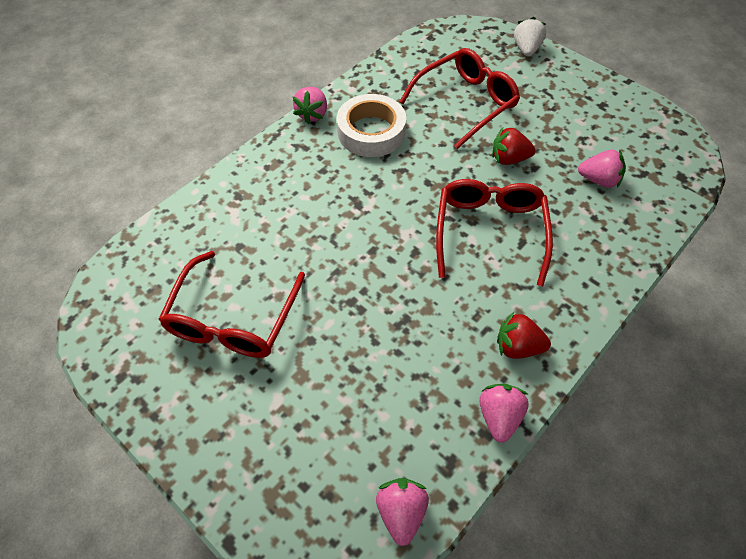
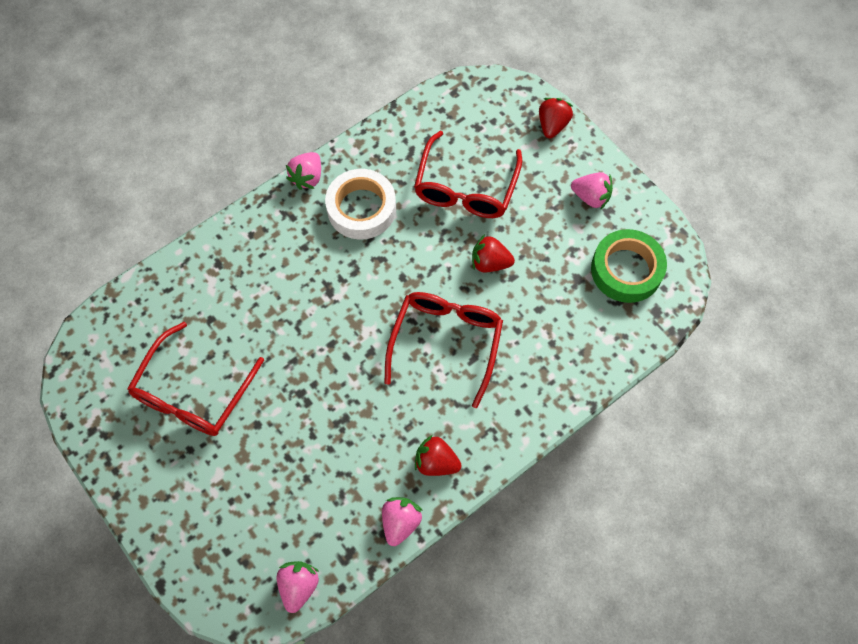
camera: 10 degrees right, 10 degrees up
red glasses [399,48,520,149] -> red glasses turned 135 degrees clockwise [414,131,522,218]
white strawberry [514,17,546,56] -> red strawberry [539,98,573,138]
pink strawberry [578,150,626,188] -> pink strawberry moved to [571,172,613,209]
none -> green tape [591,229,667,303]

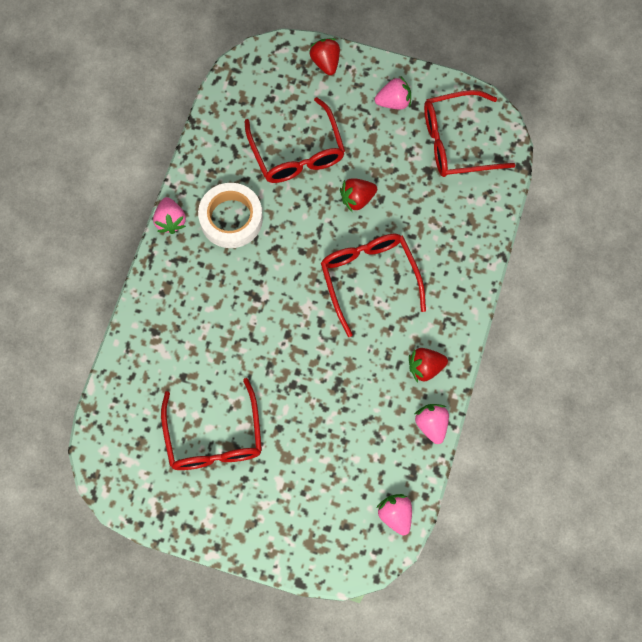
camera: 35 degrees left, 5 degrees up
green tape [591,229,667,303] -> red glasses [424,90,516,177]

